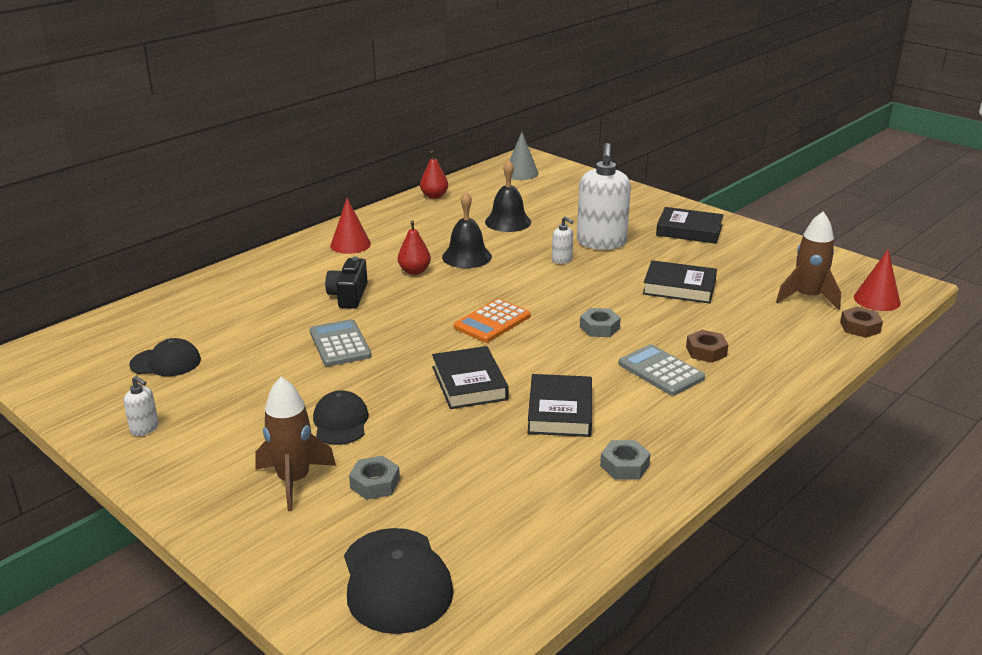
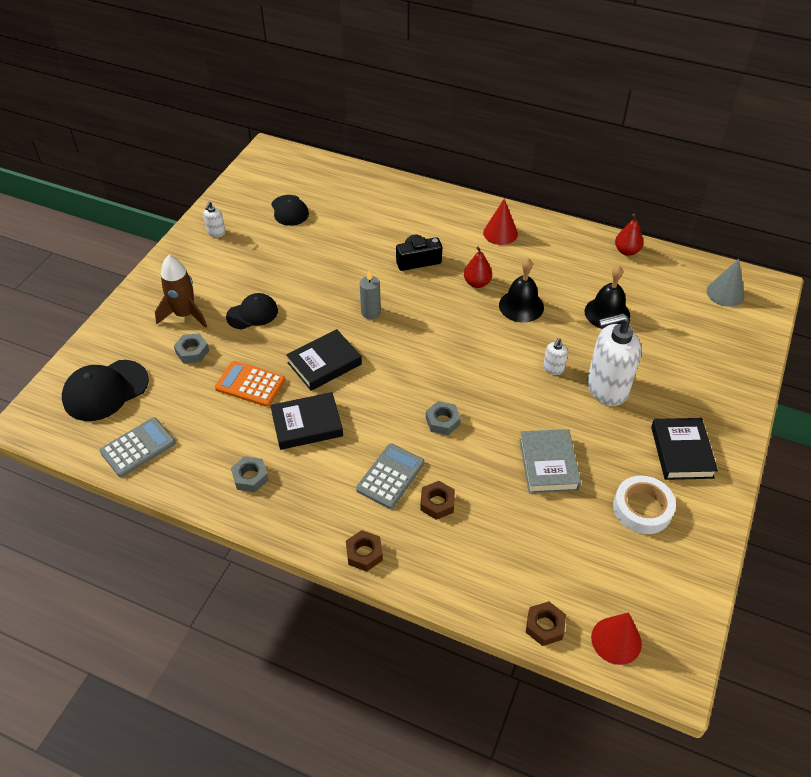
camera: 70 degrees right, 20 degrees up
grey calculator [310,319,372,366] -> grey calculator moved to [100,417,176,477]
orange calculator [454,299,531,343] -> orange calculator moved to [215,361,285,407]
black book [643,260,717,304] -> grey book [519,429,581,493]
brown rocket [776,212,841,310] -> none
none -> brown nut [346,530,383,572]
none -> grey candle [360,270,381,319]
none -> white tape [613,475,676,534]

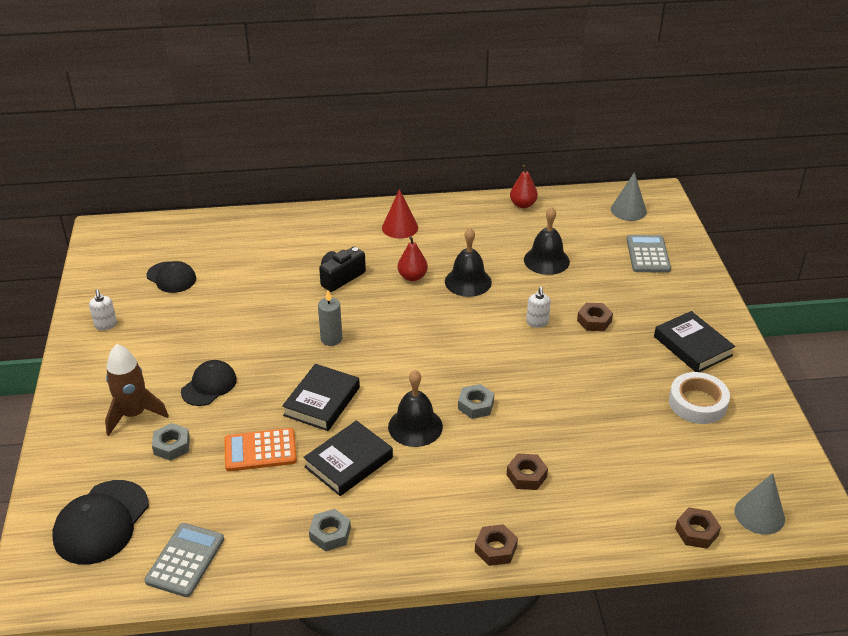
camera: 30 degrees left, 10 degrees down
grey calculator [356,443,425,509] -> grey calculator moved to [626,235,671,273]
grey book [519,429,581,493] -> none
white soap dispenser [587,313,641,406] -> brown nut [577,303,613,331]
red cone [591,612,642,665] -> grey cone [735,473,785,535]
none -> black bell [388,370,443,447]

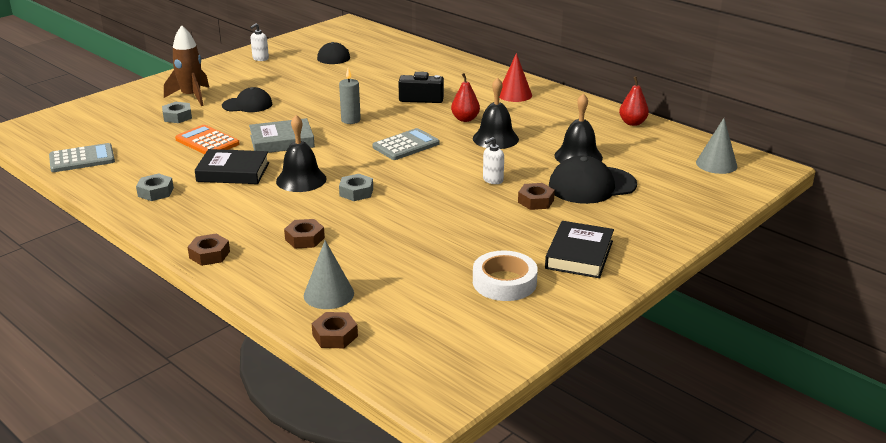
camera: 50 degrees right, 10 degrees down
black cap [53,480,149,565] -> black cap moved to [549,156,637,204]
black book [282,364,360,431] -> grey book [249,118,315,153]
grey calculator [626,235,671,273] -> grey calculator moved to [372,128,440,160]
grey cone [735,473,785,535] -> grey cone moved to [304,240,354,309]

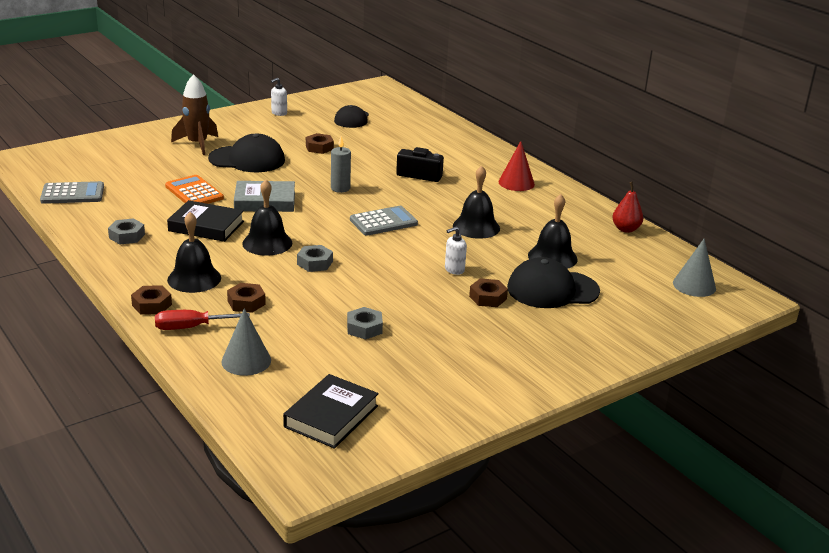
camera: 10 degrees right, 0 degrees up
grey nut [162,102,192,123] -> grey nut moved to [347,307,383,340]
black cap [222,87,272,112] -> black cap [208,134,285,172], size x1.54
brown nut [312,312,358,348] -> brown nut moved to [306,133,334,154]
red pear [451,73,480,122] -> none
white tape [473,250,538,301] -> none
black book [545,221,614,278] -> black book moved to [283,374,379,449]
none -> red screwdriver [155,310,250,330]
none -> black bell [167,212,221,293]

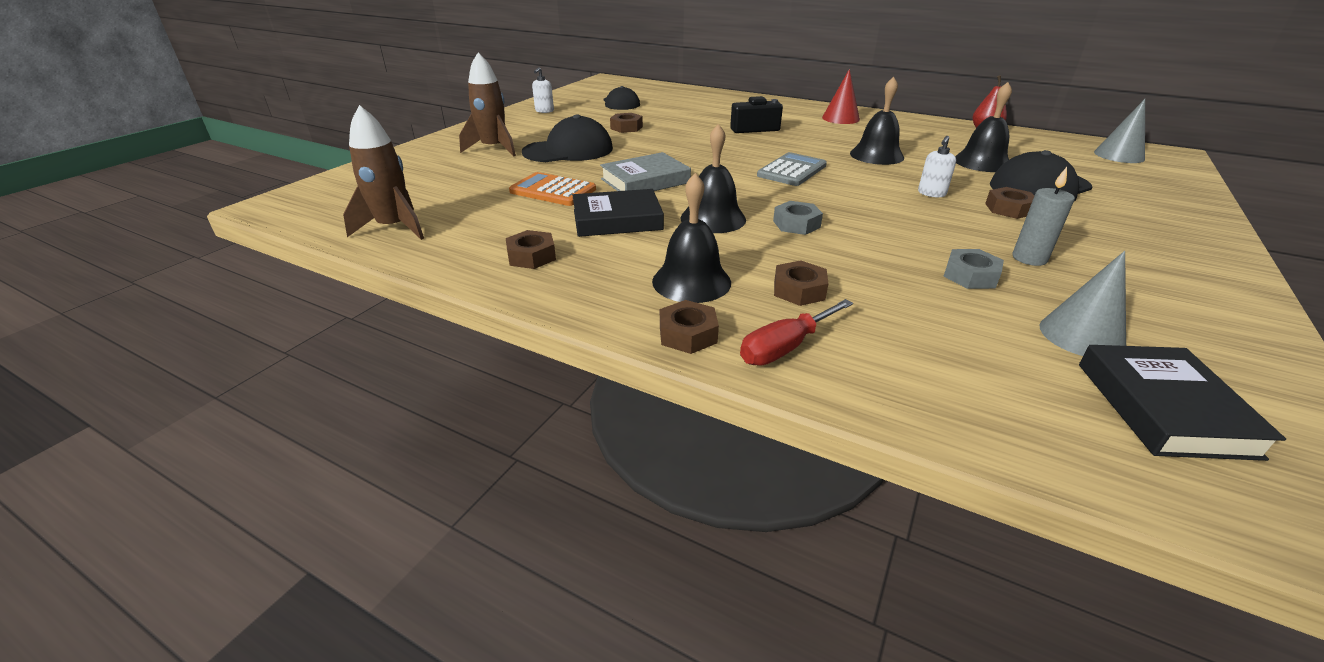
camera: 25 degrees left, 5 degrees up
grey calculator [40,181,104,204] -> brown rocket [343,105,424,240]
grey nut [108,218,145,245] -> brown nut [506,230,556,269]
grey cone [221,308,271,376] -> grey cone moved to [1039,251,1126,356]
grey candle [331,136,351,193] -> grey candle moved to [1012,167,1075,266]

